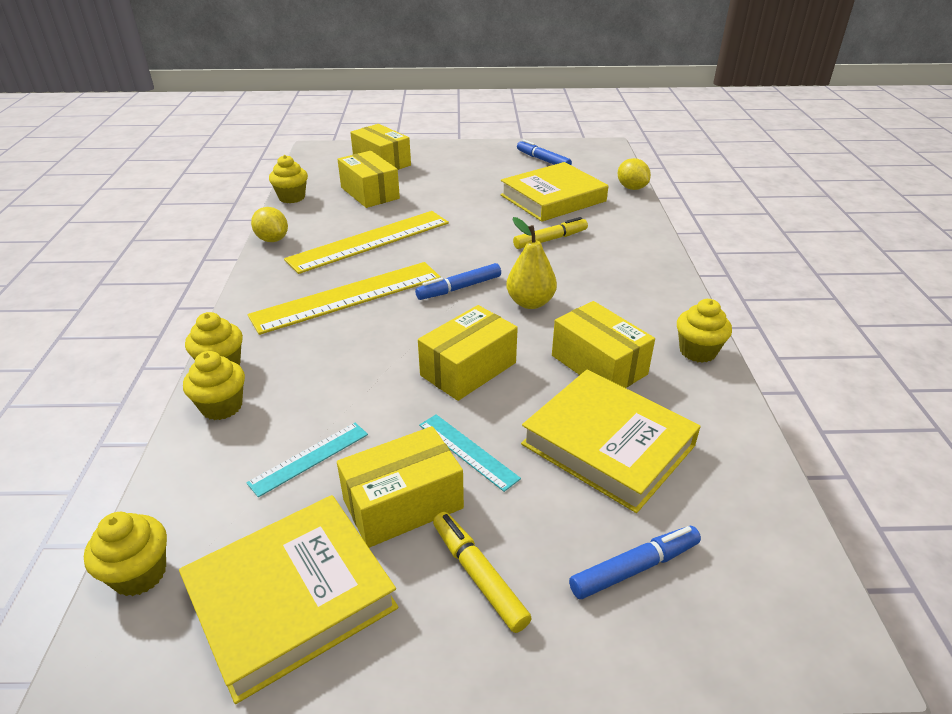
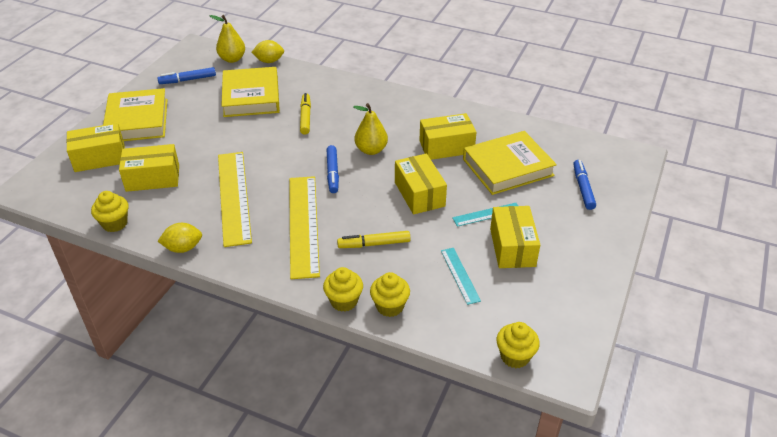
camera: 65 degrees left, 5 degrees up
yellow book [179,495,398,704] -> yellow book moved to [103,88,168,141]
yellow marker [433,512,532,633] -> yellow marker moved to [337,231,411,248]
yellow cupcake [677,299,732,363] -> none
none -> yellow pear [209,15,245,63]

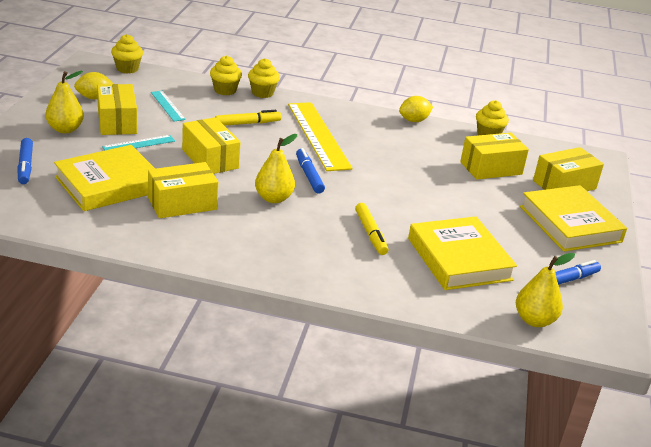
camera: 165 degrees right, 10 degrees down
yellow ruler [218,152,252,247] -> none
yellow lemon [251,40,284,63] -> yellow lemon moved to [74,72,113,99]
none -> yellow pear [45,71,84,133]

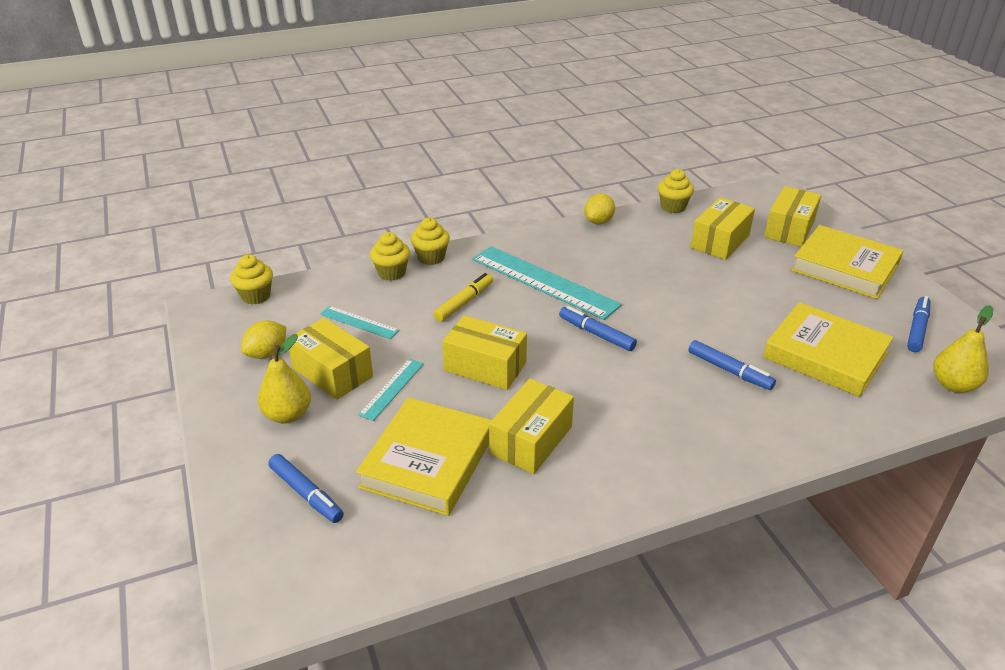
camera: 30 degrees left, 5 degrees up
yellow pear [255,134,297,203] -> none
yellow ruler [288,102,353,171] -> turquoise ruler [472,246,622,320]
yellow marker [355,203,388,255] -> blue marker [688,340,776,390]

